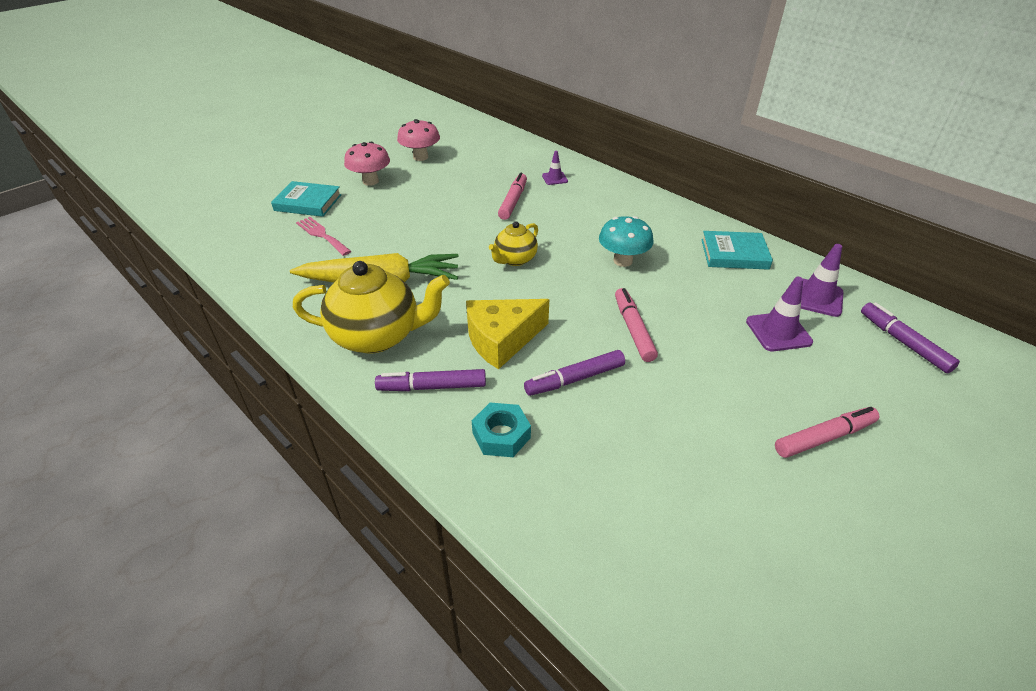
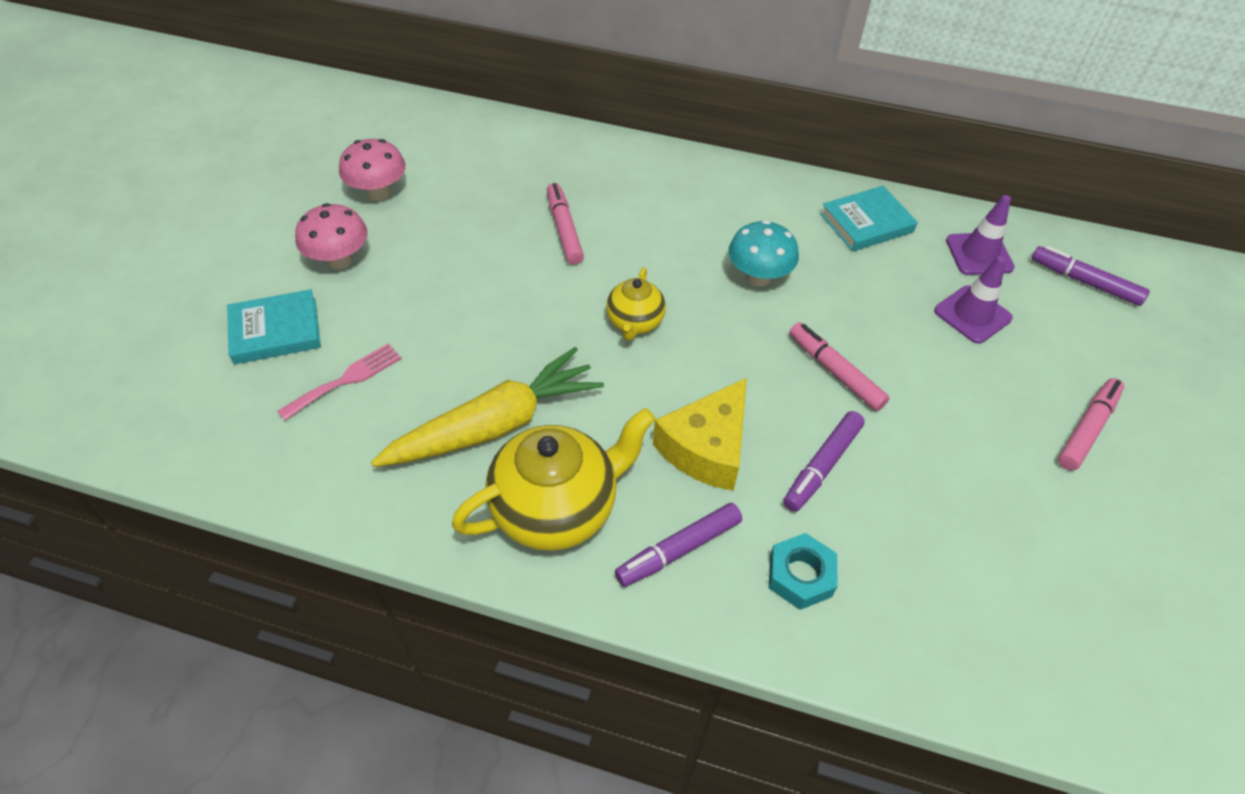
camera: 30 degrees left, 10 degrees up
pink fork [296,217,351,256] -> pink fork turned 120 degrees clockwise [277,343,402,421]
purple traffic cone [542,151,568,185] -> none

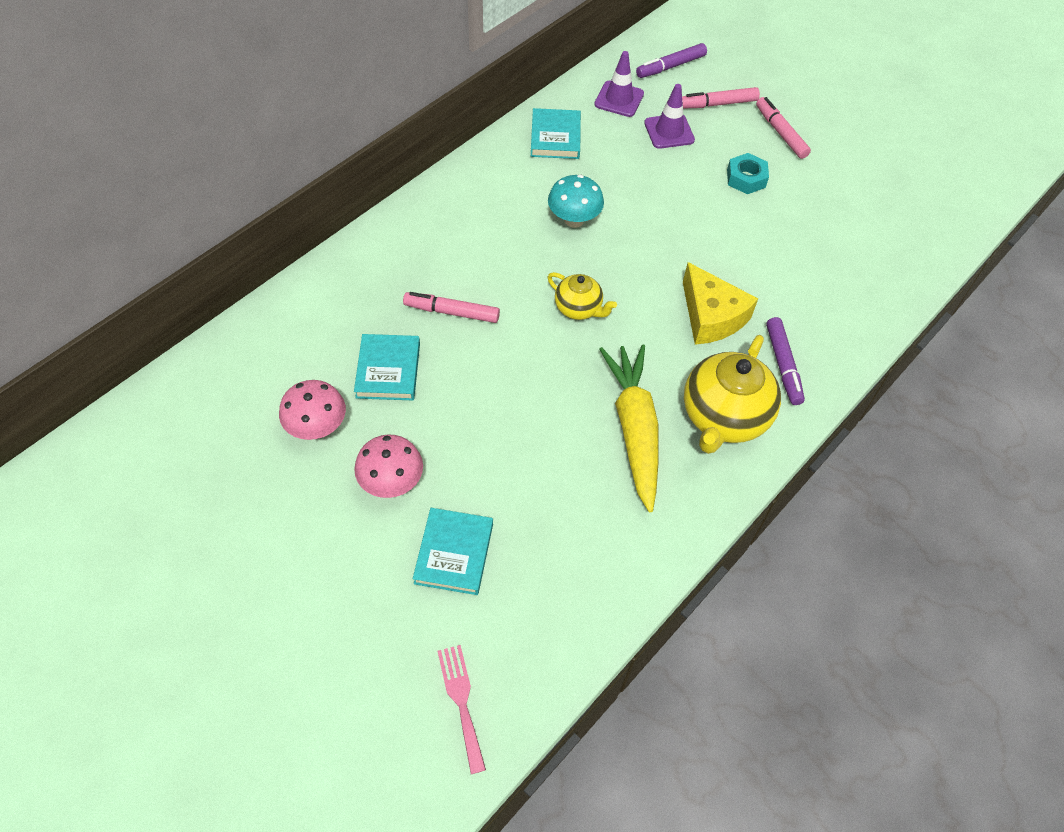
camera: 65 degrees left, 5 degrees up
pink fork [277,343,402,421] -> pink fork moved to [437,645,486,774]
yellow teapot [452,408,655,551] -> yellow teapot turned 150 degrees counterclockwise [684,335,781,454]
turquoise nut [769,533,838,610] -> turquoise nut moved to [727,153,769,194]
purple marker [783,411,865,512] -> none
pink marker [790,322,890,411] -> pink marker moved to [682,87,760,109]
none -> turquoise book [354,334,420,400]

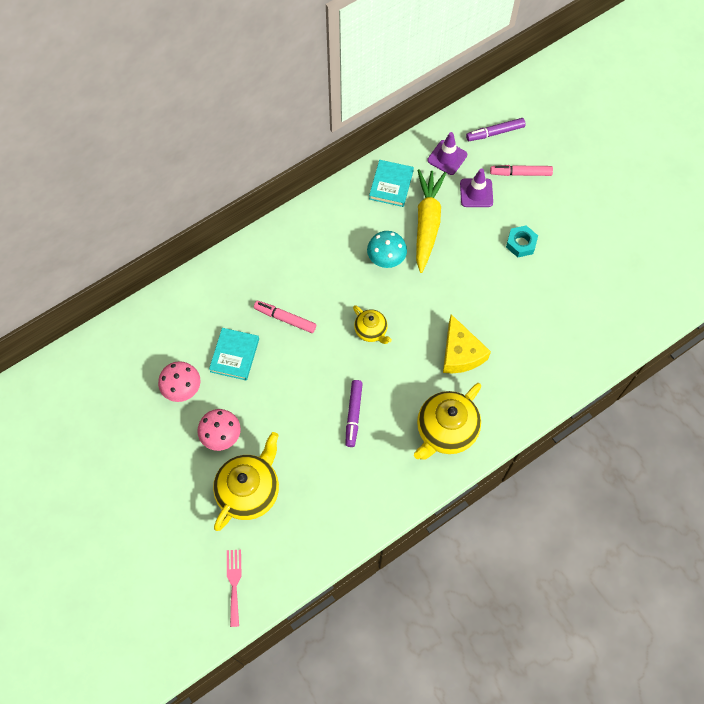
camera: 15 degrees right, 10 degrees up
turquoise book [413,508,493,595] -> yellow teapot [213,432,279,531]
yellow carrot [599,344,659,512] -> yellow carrot moved to [416,169,446,273]
pink marker [756,97,811,159] -> none
purple marker [766,317,805,405] -> purple marker moved to [345,380,363,447]

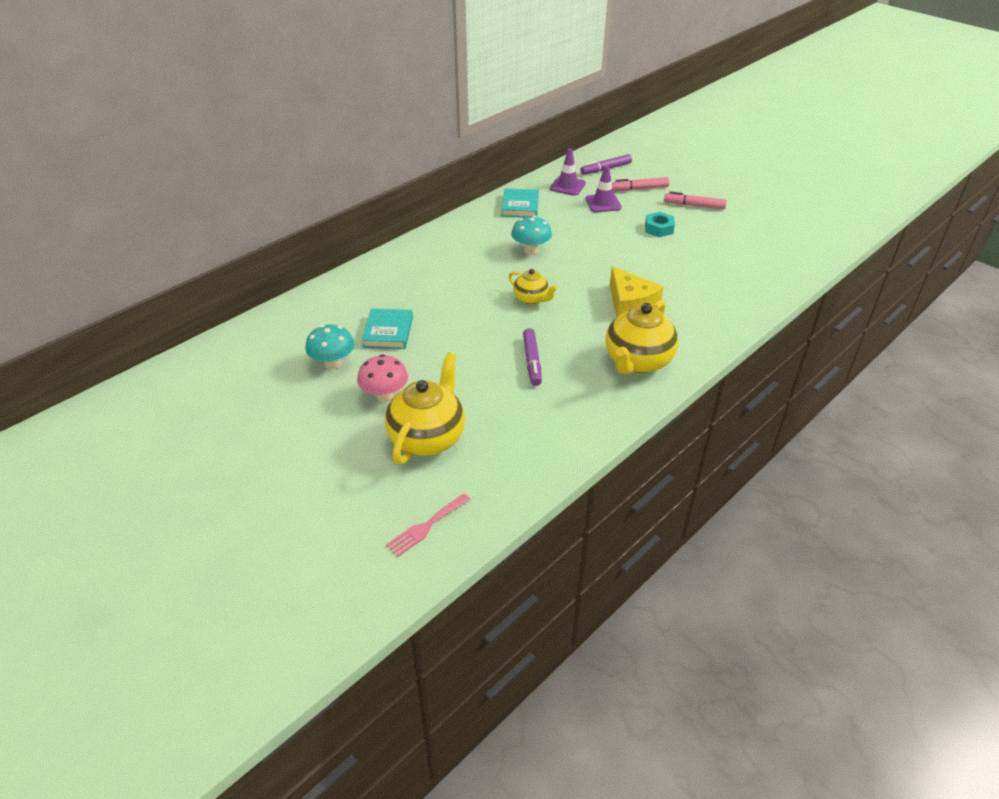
camera: 10 degrees left, 25 degrees down
pink mushroom [158,361,201,402] -> turquoise mushroom [305,324,354,369]
pink fork [227,550,242,627] -> pink fork turned 120 degrees counterclockwise [386,494,471,557]
pink marker [254,301,316,333] -> pink marker moved to [664,191,727,209]
yellow carrot [416,169,446,273] -> none

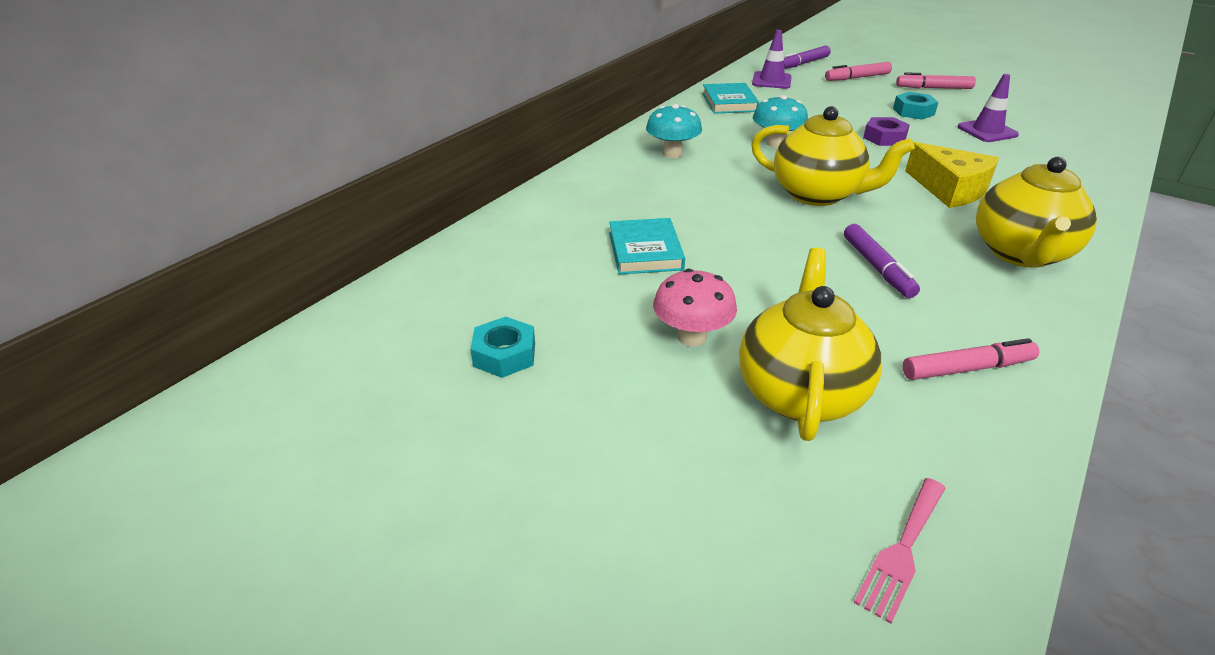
camera: 10 degrees left, 5 degrees down
turquoise mushroom [305,324,354,369] -> turquoise mushroom moved to [646,104,702,158]
yellow teapot [509,269,558,305] -> yellow teapot [751,106,915,206], size x1.81
purple traffic cone [585,165,622,212] -> purple traffic cone moved to [957,74,1019,142]
none -> turquoise nut [470,317,535,378]
none -> purple nut [863,117,910,146]
none -> pink marker [903,338,1039,380]

